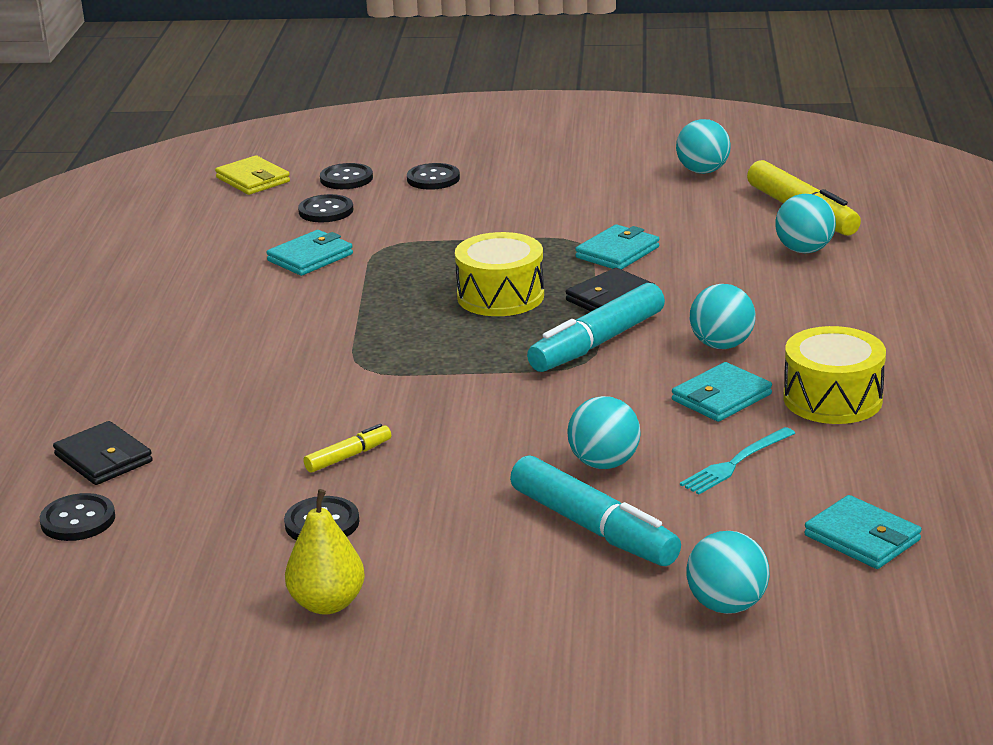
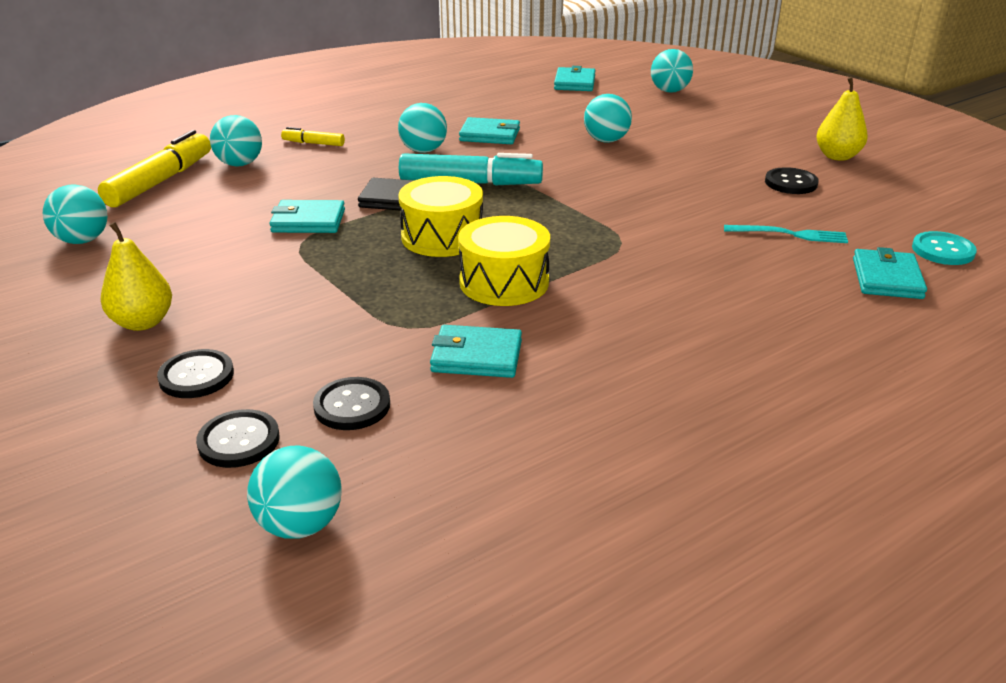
camera: 130 degrees left, 5 degrees up
black button [40,493,115,541] -> turquoise button [912,231,977,265]
black wallet [53,421,153,485] -> turquoise wallet [853,247,927,299]
yellow wallet [215,155,290,195] -> turquoise ball [247,445,342,539]
yellow marker [303,424,391,473] -> yellow marker moved to [281,127,345,146]
turquoise marker [510,456,681,566] -> none
turquoise fork [680,427,795,495] -> turquoise fork moved to [724,225,848,243]
yellow drum [783,326,886,424] -> yellow drum moved to [458,216,550,306]
none -> yellow pear [101,222,172,331]

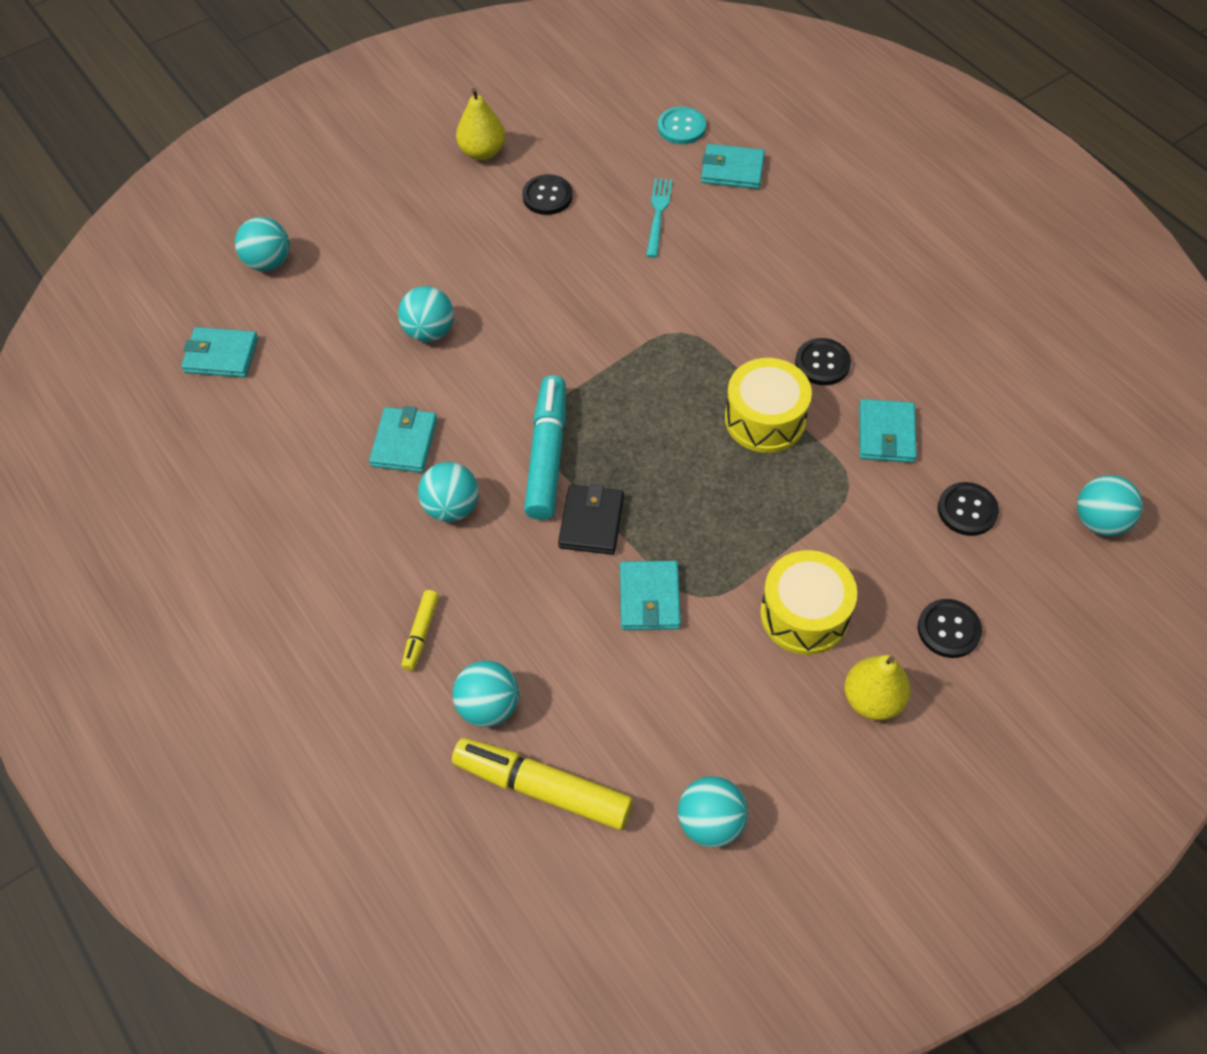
camera: 90 degrees left, 25 degrees up
black button [196,409,280,468] -> black button moved to [795,338,851,385]
yellow drum [398,176,483,257] -> yellow drum moved to [760,550,857,655]

